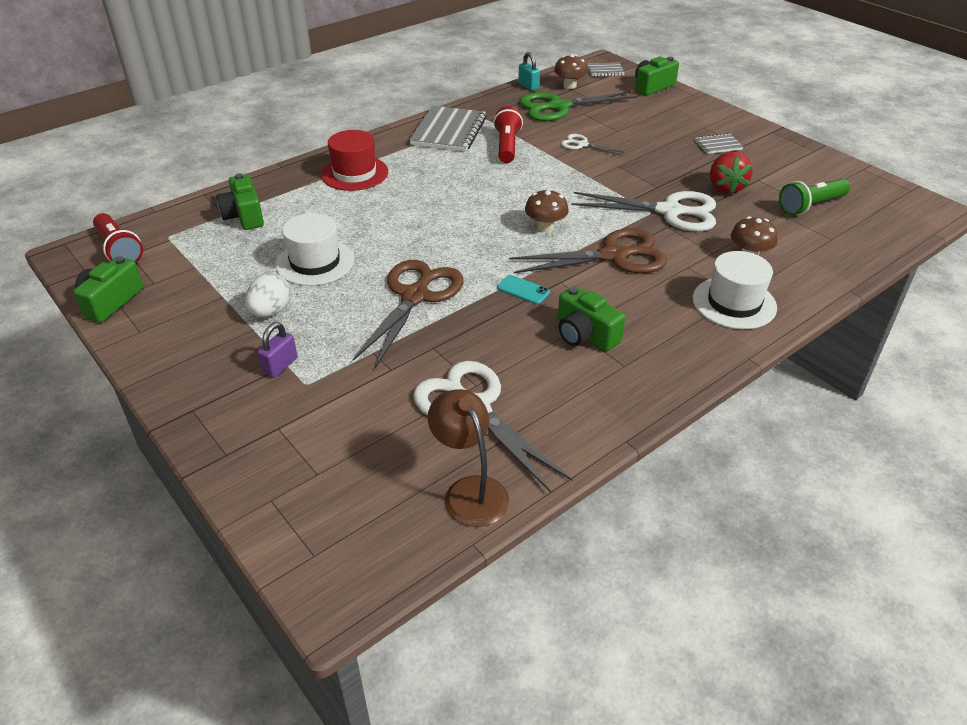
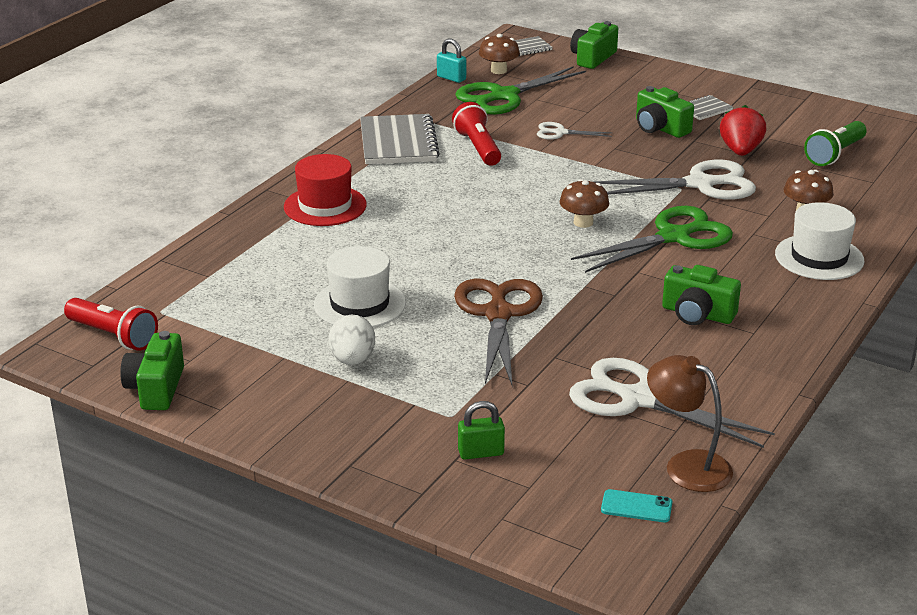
camera: 20 degrees left, 10 degrees down
green camera [216,173,264,230] -> green camera moved to [636,86,694,138]
purple padlock [258,322,297,378] -> none
turquoise phone [497,275,550,304] -> turquoise phone moved to [601,489,672,522]
brown scissors [509,228,667,273] -> green scissors [571,206,733,273]
red strawberry [710,152,752,194] -> red strawberry turned 150 degrees counterclockwise [720,105,766,156]
none -> green padlock [458,401,505,460]

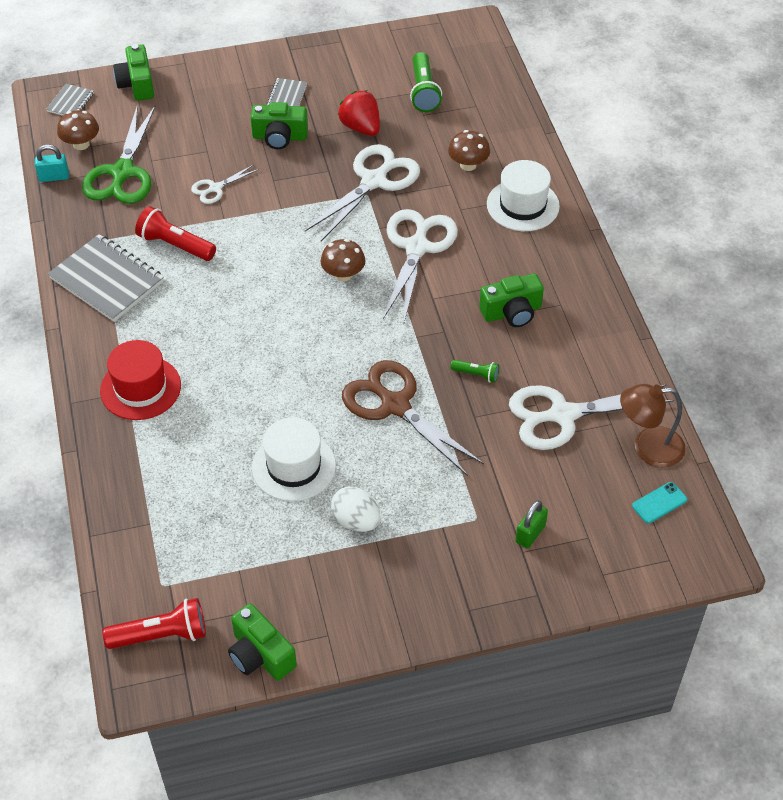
camera: 45 degrees left, 20 degrees up
green scissors [571,206,733,273] -> white scissors [383,209,458,322]
none -> green flashlight [451,360,499,383]

